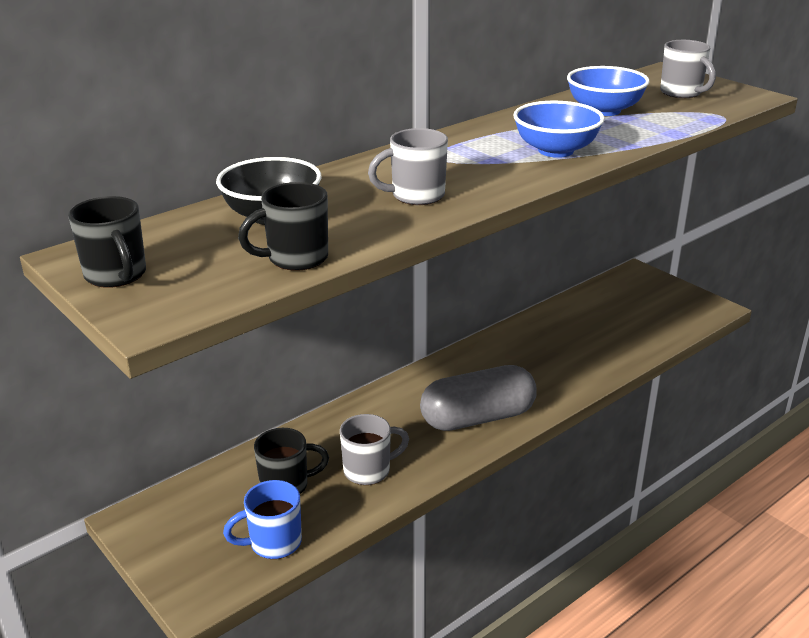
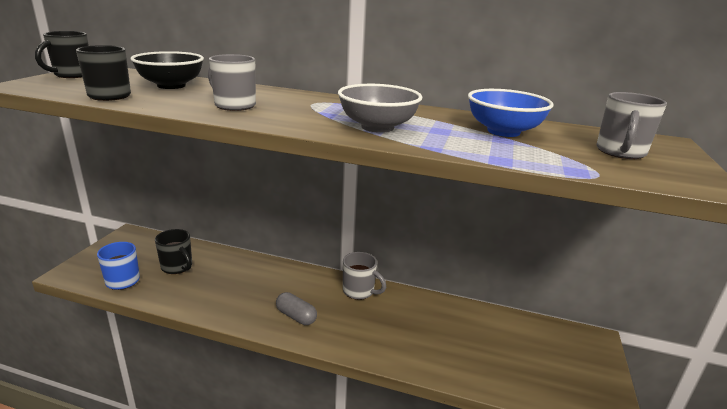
camera: 55 degrees right, 5 degrees down
grey mug [340,414,409,485] -> grey mug moved to [343,252,386,300]
grey capsule [420,365,537,431] -> grey capsule [276,292,317,325], size x0.51
blue bowl [513,101,604,158] -> grey bowl [338,84,422,133]

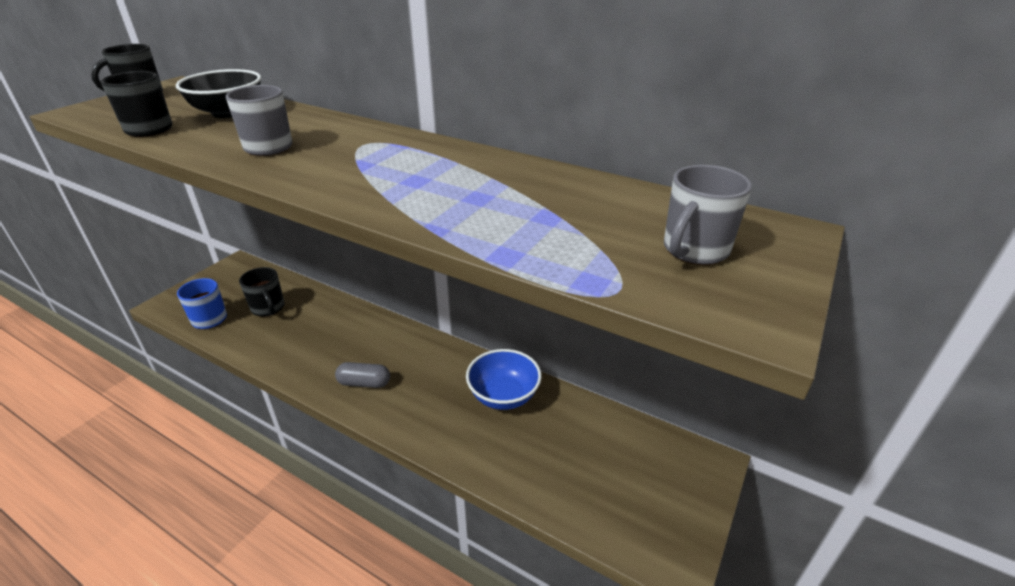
camera: 15 degrees right, 10 degrees up
grey capsule [276,292,317,325] -> grey capsule turned 45 degrees counterclockwise [335,362,390,388]
grey bowl [338,84,422,133] -> none
grey mug [343,252,386,300] -> none
blue bowl [468,89,554,137] -> blue bowl moved to [466,349,542,410]

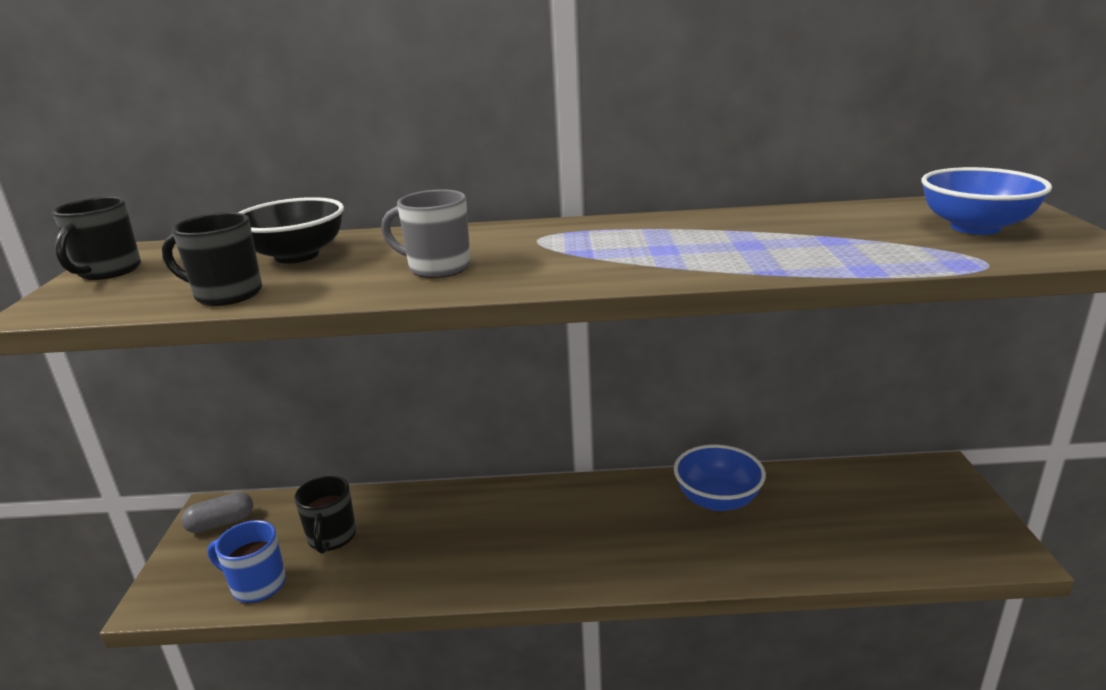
camera: 30 degrees left, 10 degrees down
black mug [239,267,285,317] -> black mug turned 60 degrees clockwise [294,476,356,554]
grey capsule [335,362,390,388] -> grey capsule moved to [181,492,253,533]
grey mug [664,165,752,265] -> blue bowl [922,167,1052,235]

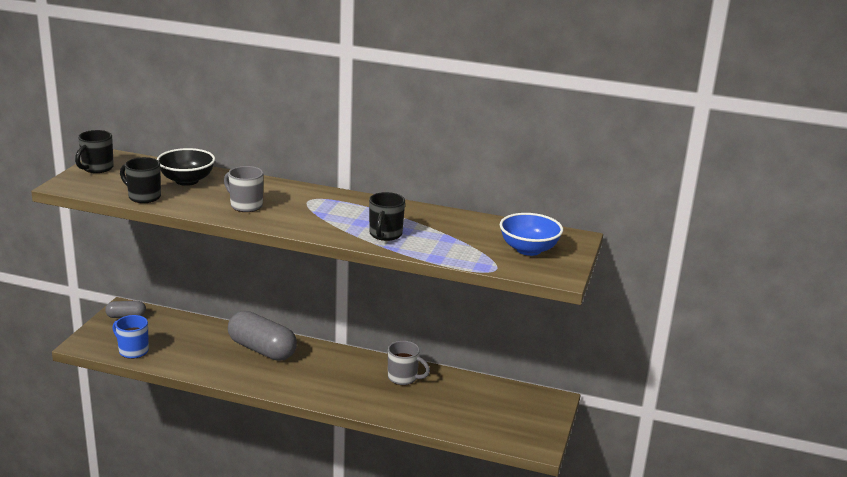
camera: 15 degrees right, 0 degrees up
black mug [294,476,356,554] -> black mug moved to [369,192,405,241]
blue bowl [674,445,766,511] -> grey mug [388,341,430,385]
none -> grey capsule [228,311,297,361]

